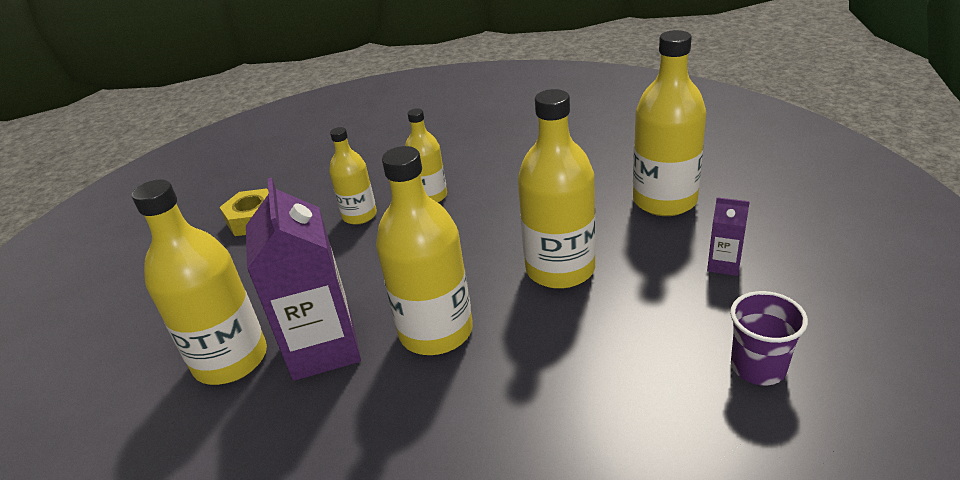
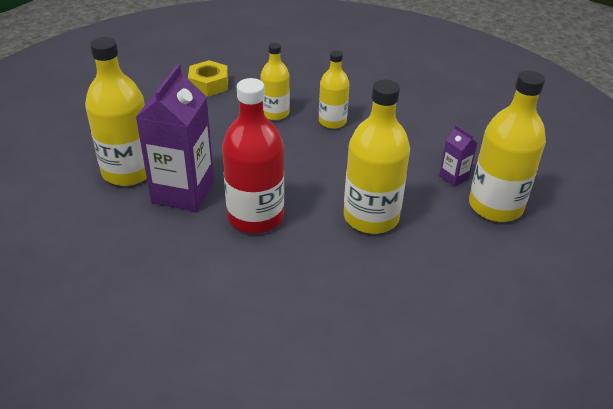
camera: 25 degrees right, 5 degrees up
yellow bottle [376,146,473,355] -> red bottle [222,78,284,233]
purple carton [707,197,750,276] -> purple carton moved to [439,125,477,187]
purple cup [730,291,808,385] -> none

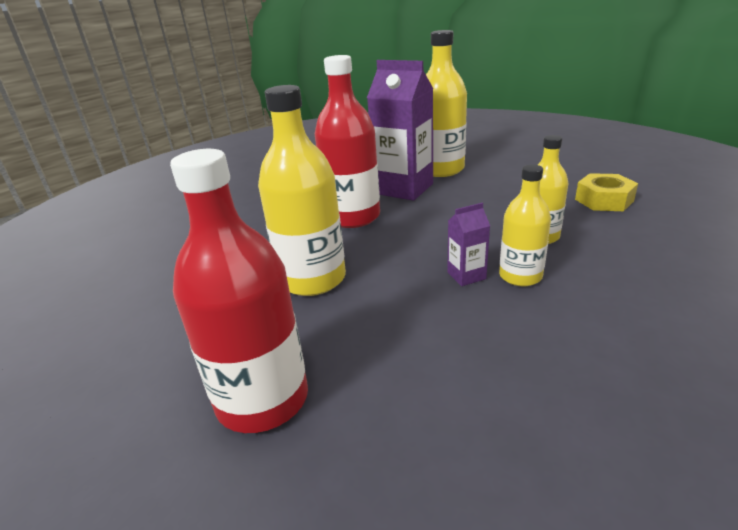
camera: 110 degrees right, 10 degrees down
purple carton [439,125,477,187] -> purple carton moved to [447,203,490,286]
yellow bottle [469,70,546,222] -> red bottle [170,149,308,433]

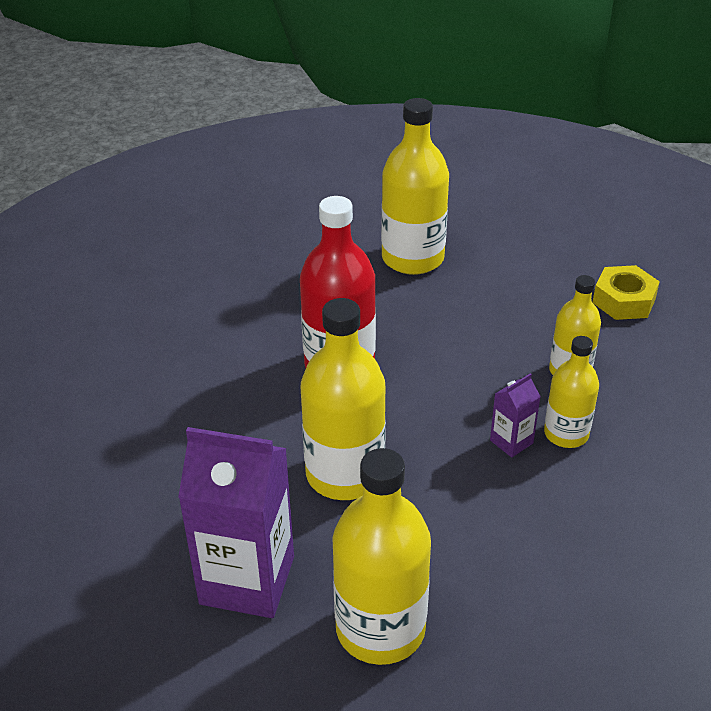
camera: 20 degrees left, 10 degrees up
red bottle [170,149,308,433] -> yellow bottle [332,448,431,665]
purple carton [367,60,433,201] -> purple carton moved to [178,427,294,618]

